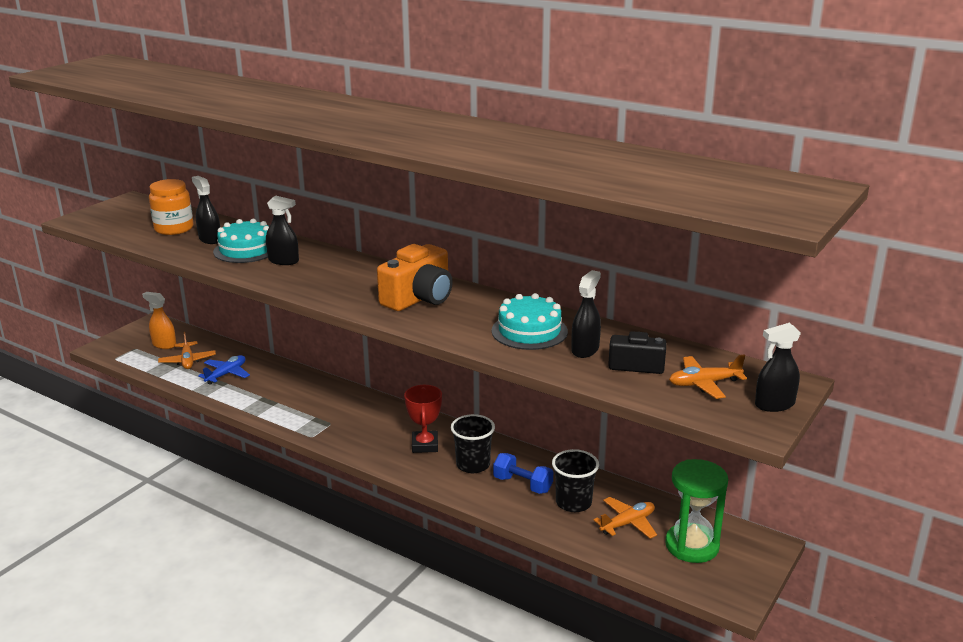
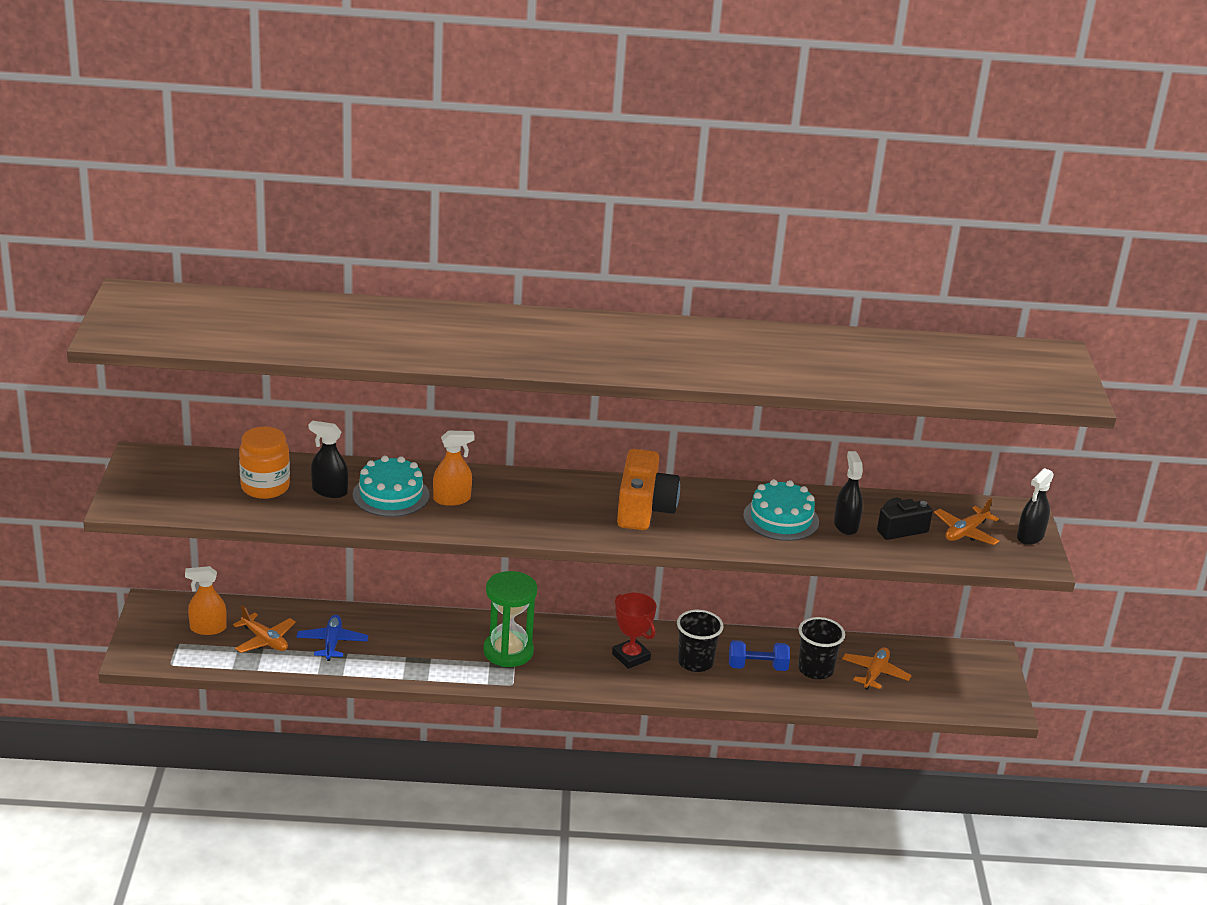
camera: 35 degrees left, 5 degrees up
black spray bottle [266,195,299,265] -> orange spray bottle [433,430,475,506]
green hourglass [665,459,728,563] -> green hourglass moved to [483,571,537,667]

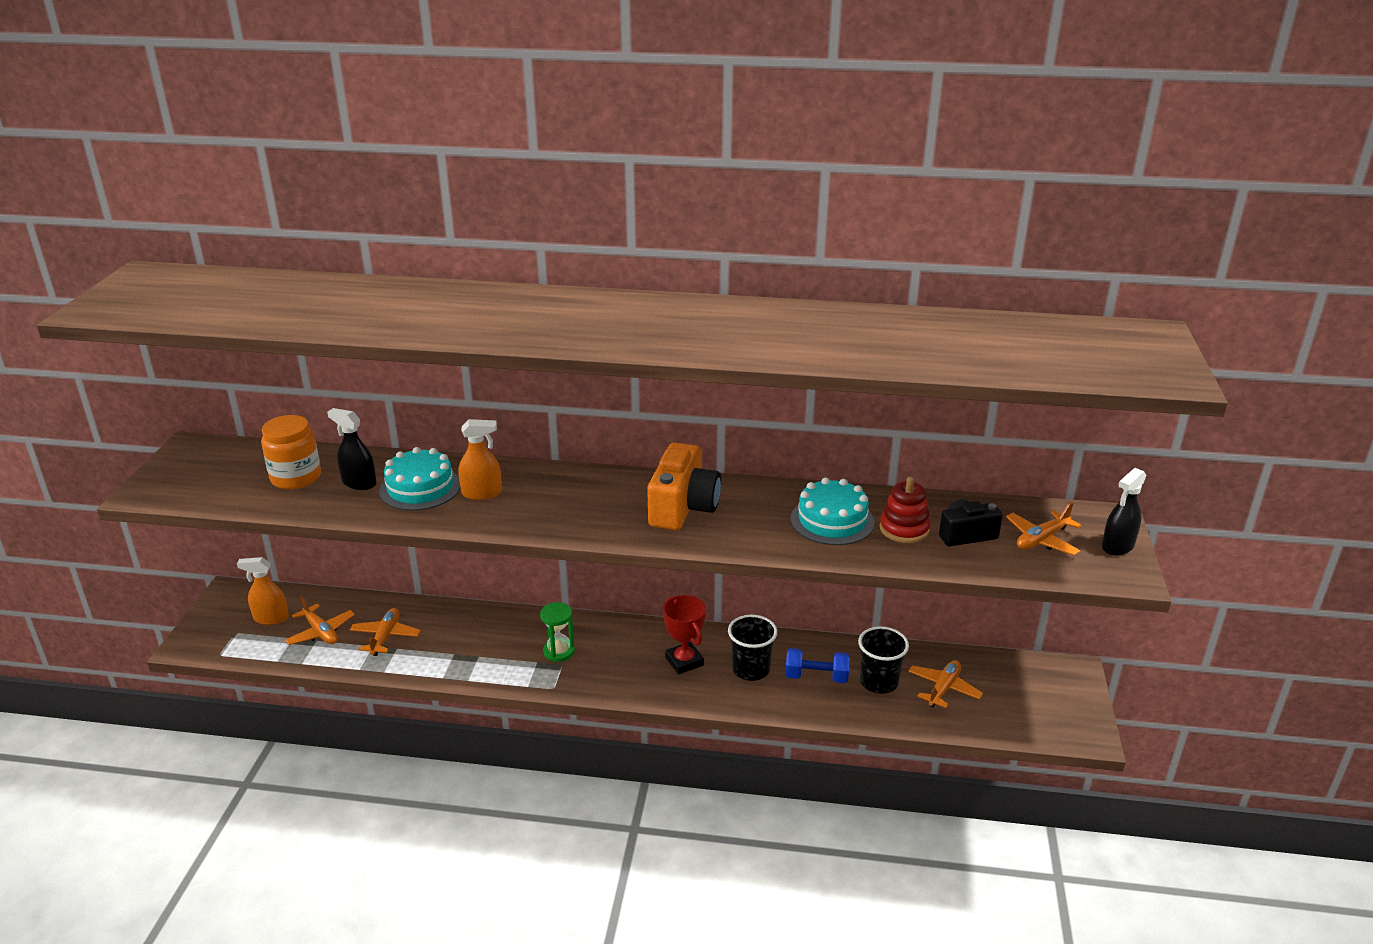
camera: 10 degrees right, 0 degrees up
blue plane [297,615,368,661] -> orange plane [350,608,421,656]
green hourglass [483,571,537,667] -> green hourglass [540,602,575,662], size x0.61
black spray bottle [834,451,863,535] -> red stacking toy [880,477,931,543]

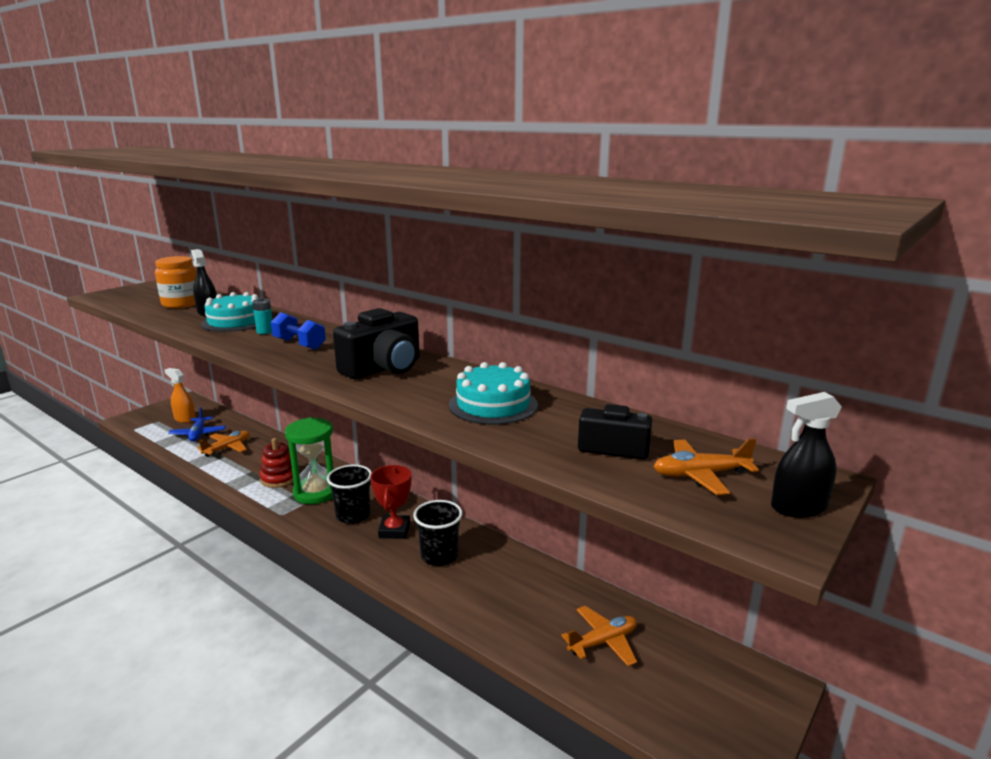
camera: 30 degrees right, 10 degrees down
orange plane [285,596,355,645] -> blue plane [168,407,226,442]
orange spray bottle [458,419,502,500] -> turquoise battery [252,298,272,334]
green hourglass [540,602,575,662] -> green hourglass [285,417,334,504], size x1.65
orange camera [647,443,721,530] -> black camera [333,308,420,379]
blue dumbbell [785,648,850,683] -> blue dumbbell moved to [271,312,326,350]
black cup [858,626,909,694] -> black cup moved to [327,465,372,524]
red stacking toy [880,477,931,543] -> red stacking toy moved to [260,438,294,488]

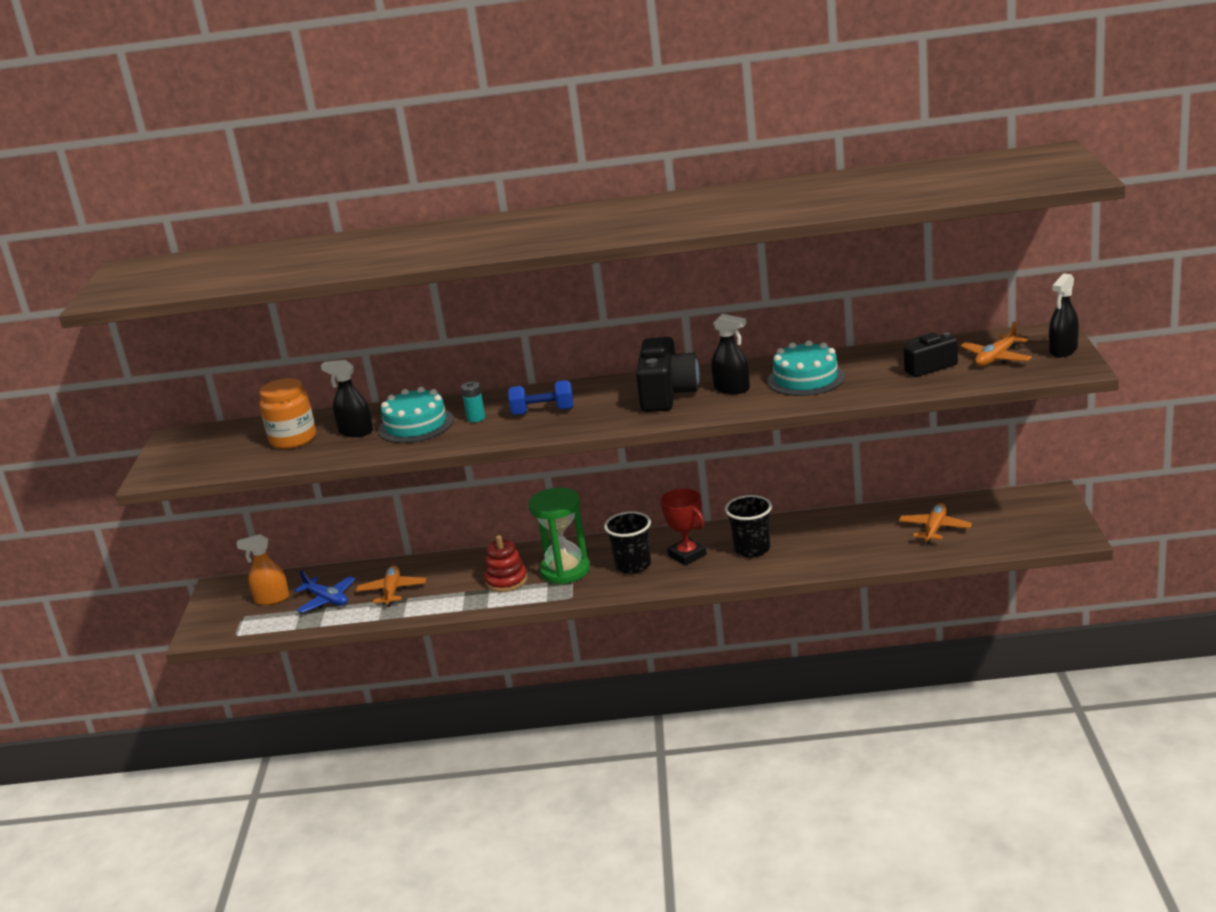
camera: 35 degrees left, 5 degrees up
none -> black spray bottle [711,314,750,394]

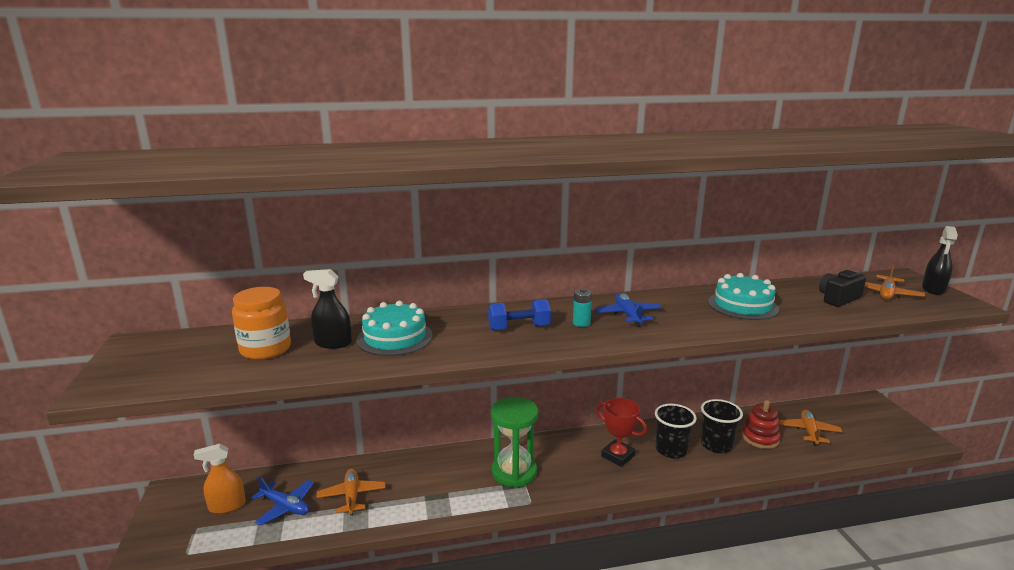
camera: 15 degrees left, 5 degrees down
turquoise battery [461,382,485,422] -> turquoise battery moved to [573,288,592,327]
red stacking toy [484,535,527,592] -> red stacking toy moved to [742,400,781,449]
black cup [604,511,651,574] -> black cup moved to [701,399,743,453]
black camera [636,337,700,412] -> blue plane [595,293,662,327]
black spray bottle [711,314,750,394] -> none

